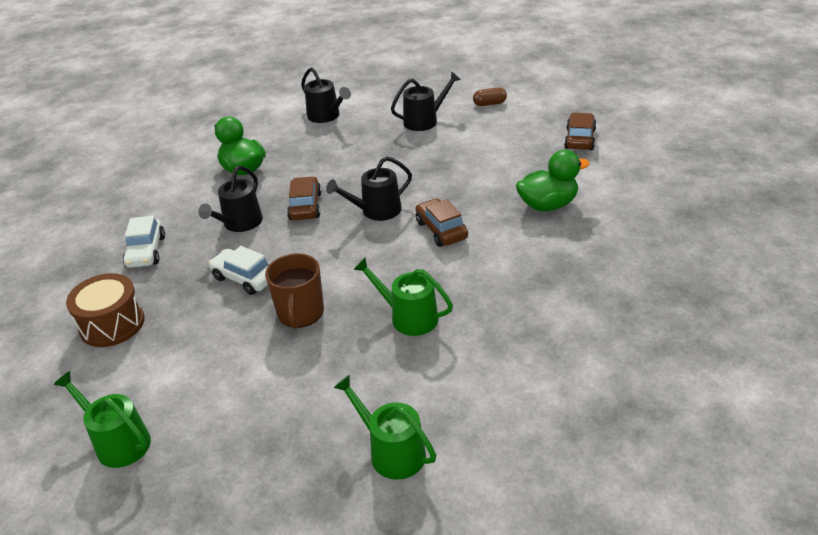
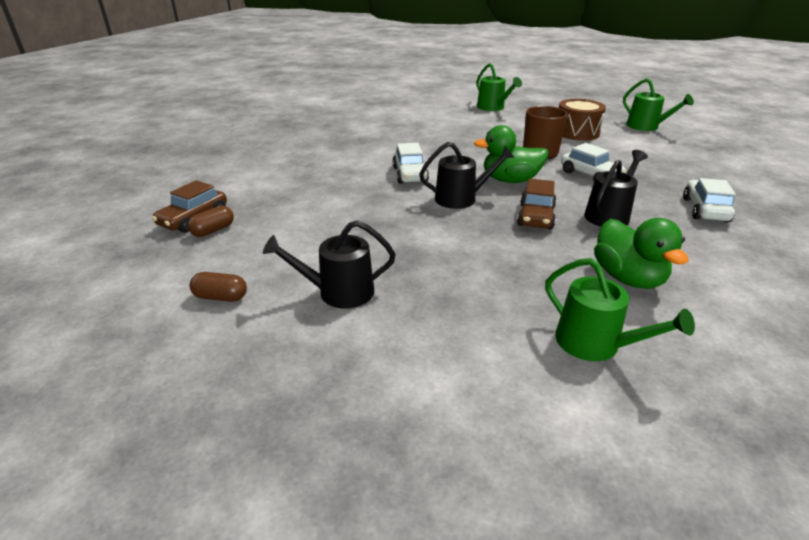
camera: 165 degrees left, 5 degrees down
brown drum [66,273,145,347] -> brown drum moved to [559,99,606,141]
black watering can [301,67,351,123] -> none
green watering can [353,257,453,336] -> green watering can moved to [545,258,695,361]
brown car [416,198,468,247] -> white car [393,143,429,184]
green duck [516,150,590,211] -> green duck moved to [474,125,548,183]
none -> brown capsule [188,206,234,237]

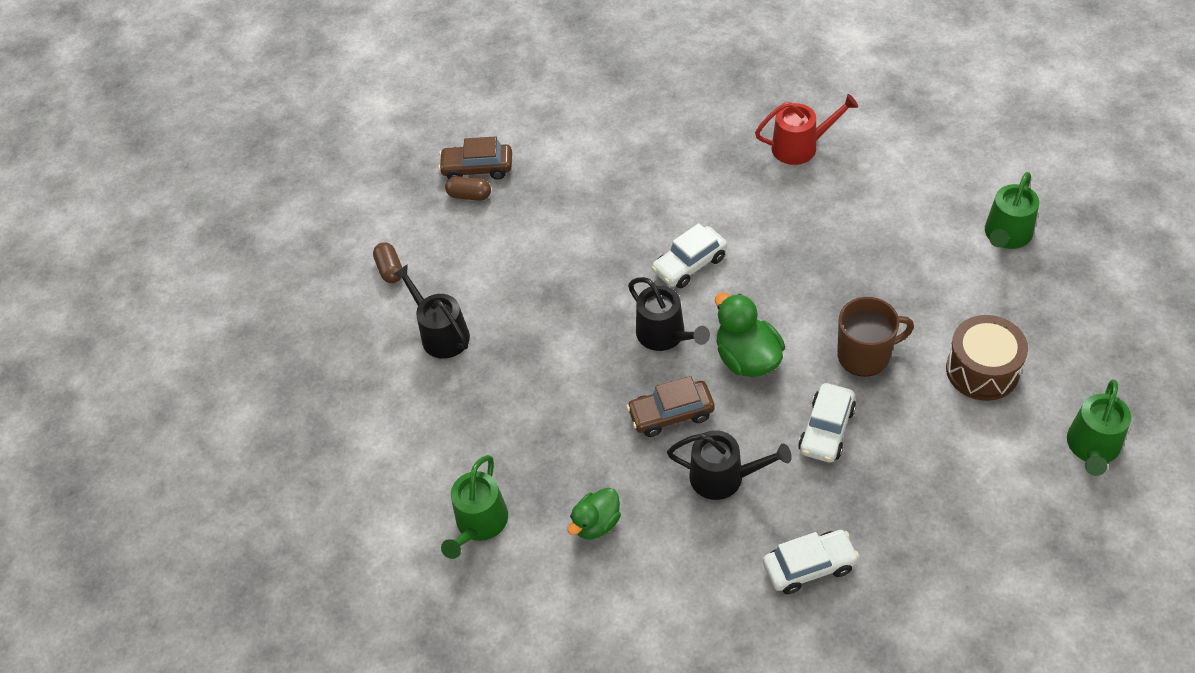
camera: 65 degrees right, 20 degrees up
green duck [594,218,689,289] -> green duck [568,488,621,539], size x0.65
none -> red watering can [755,94,858,165]

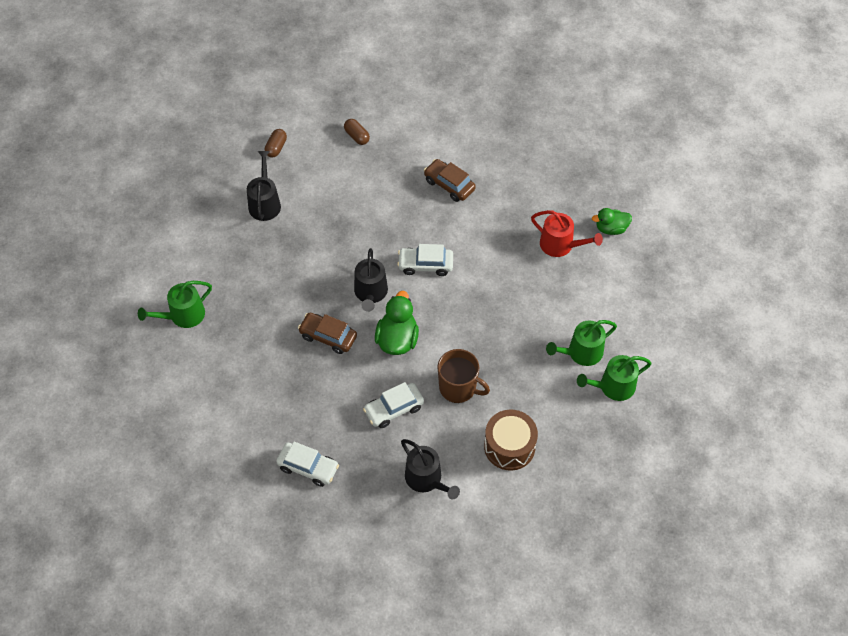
camera: 35 degrees right, 5 degrees up
brown car [438,136,512,180] -> brown car moved to [424,159,476,202]
green duck [568,488,621,539] -> green duck moved to [592,208,632,235]
black watering can [667,430,792,500] -> black watering can moved to [401,439,460,499]
green watering can [1067,379,1131,476] -> green watering can moved to [546,320,617,366]

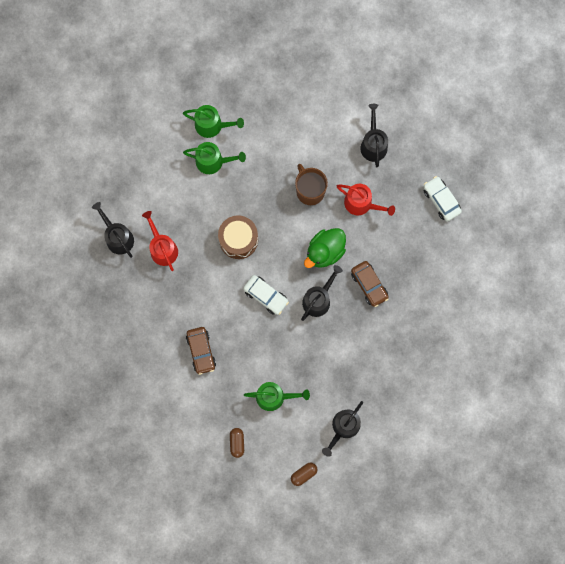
camera: 145 degrees left, 20 degrees up
green watering can [138,281,212,328] -> green watering can moved to [244,382,310,411]
white car [363,382,424,428] -> red watering can [337,184,395,216]
brown drum [484,410,538,471] -> brown drum moved to [218,215,258,259]
green duck [592,208,632,235] -> black watering can [92,202,134,258]

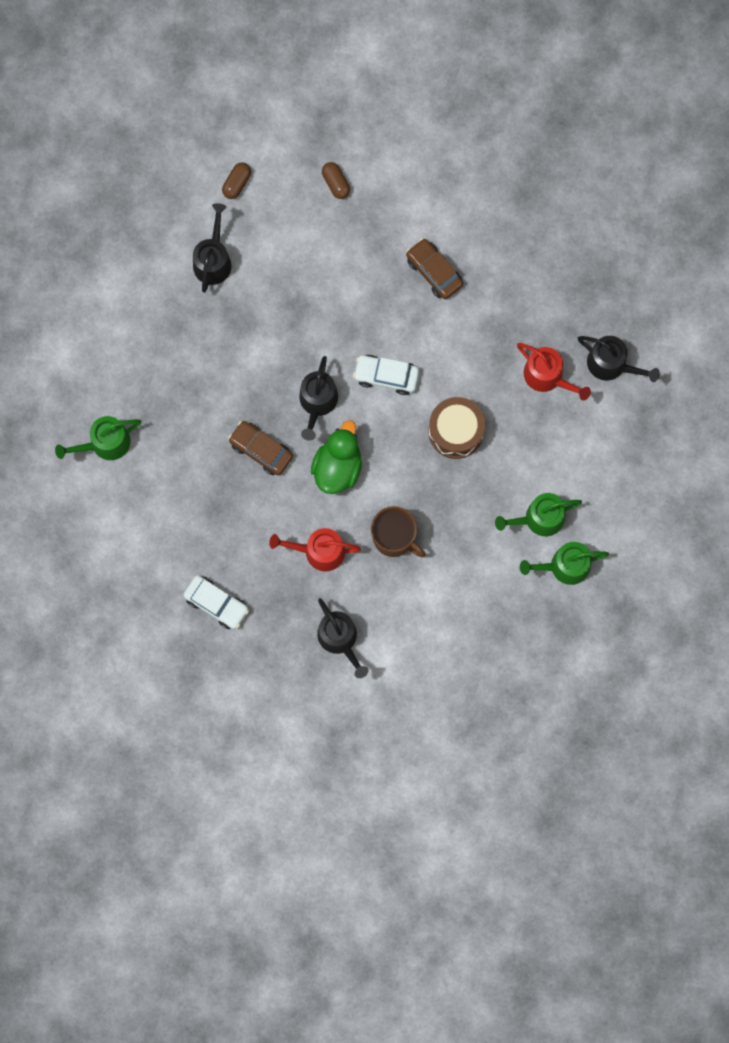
camera: 155 degrees right, 0 degrees up
green watering can [244,382,310,411] -> green watering can moved to [55,416,141,460]

